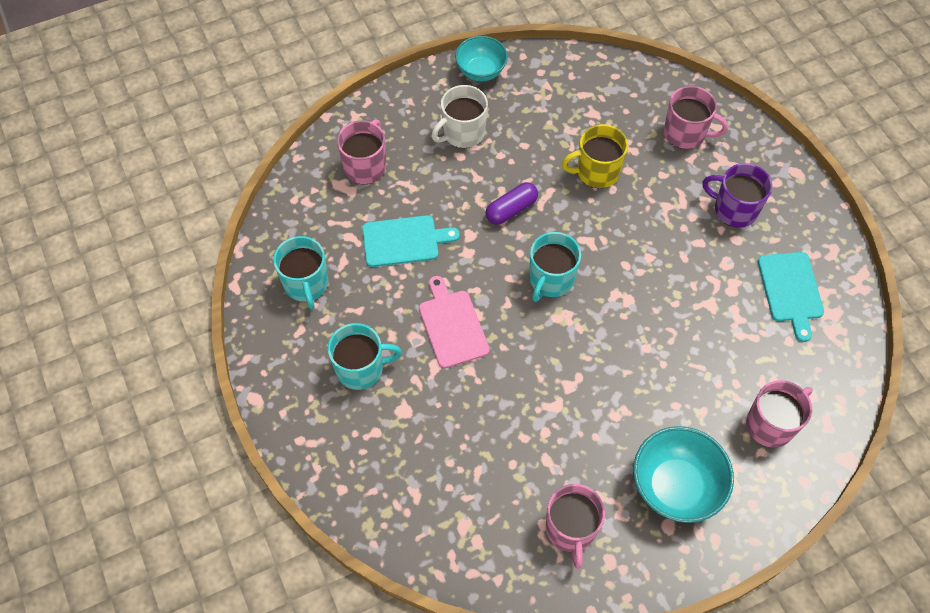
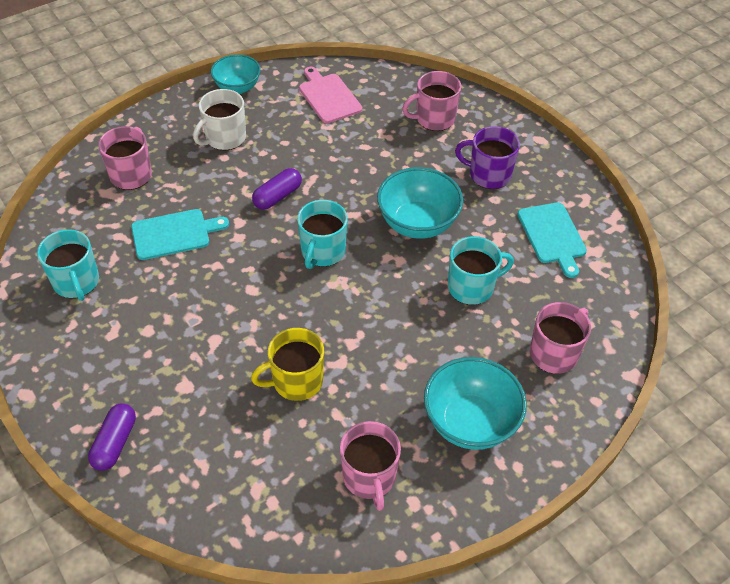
camera: 10 degrees left, 10 degrees down
turquoise mug [328,323,402,390] -> turquoise mug moved to [448,236,514,305]
pink cutting board [419,276,490,368] -> pink cutting board moved to [299,67,362,123]
yellow mug [562,124,628,188] -> yellow mug moved to [251,328,324,401]
pink mug [664,86,728,149] -> pink mug turned 150 degrees clockwise [402,71,461,131]
none -> purple capsule [88,403,136,471]
none -> turquoise bowl [377,167,463,239]

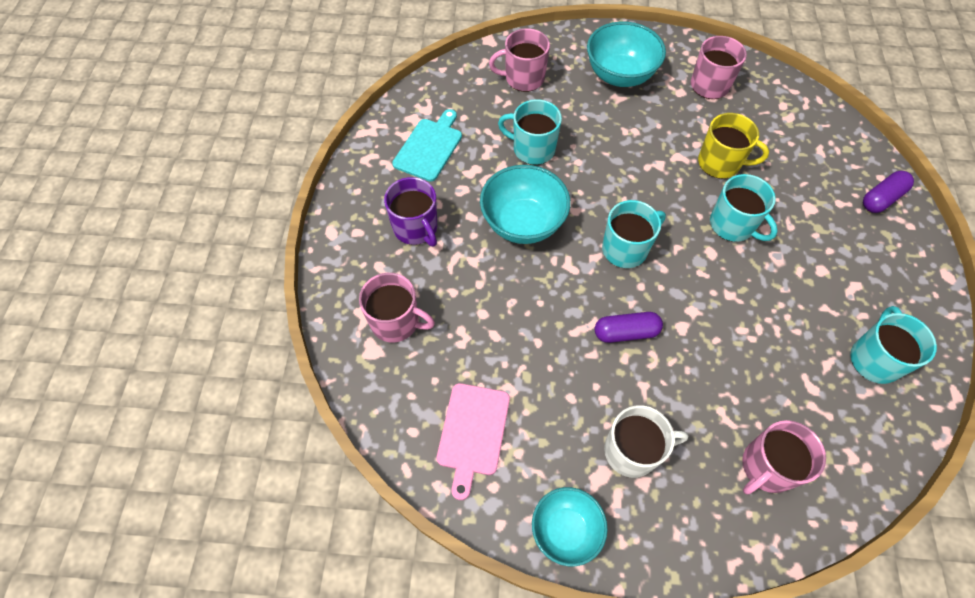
camera: 140 degrees left, 10 degrees up
turquoise cutting board [131,209,229,260] -> none
none -> turquoise mug [710,174,778,242]

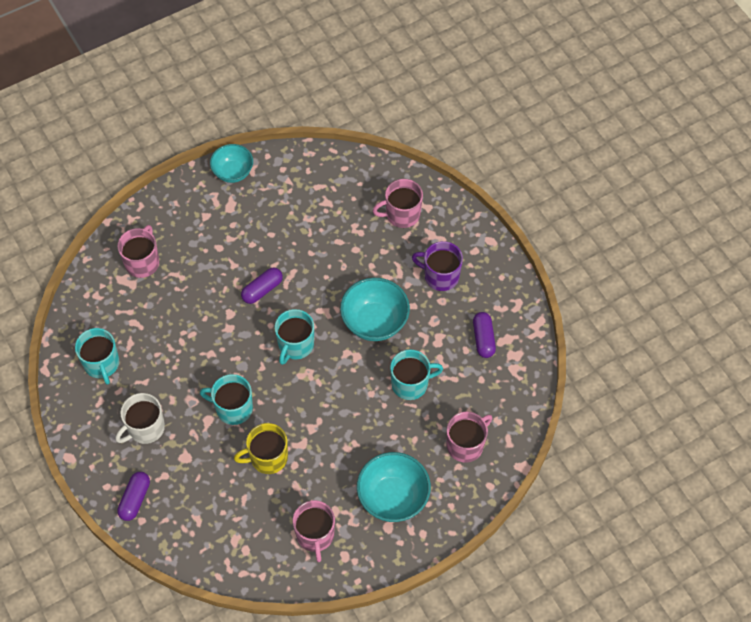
camera: 145 degrees right, 0 degrees up
turquoise cutting board [392,109,462,182] -> purple capsule [473,312,496,358]
pink cutting board [437,383,510,500] -> none
white mug [604,405,688,478] -> white mug moved to [115,393,165,444]

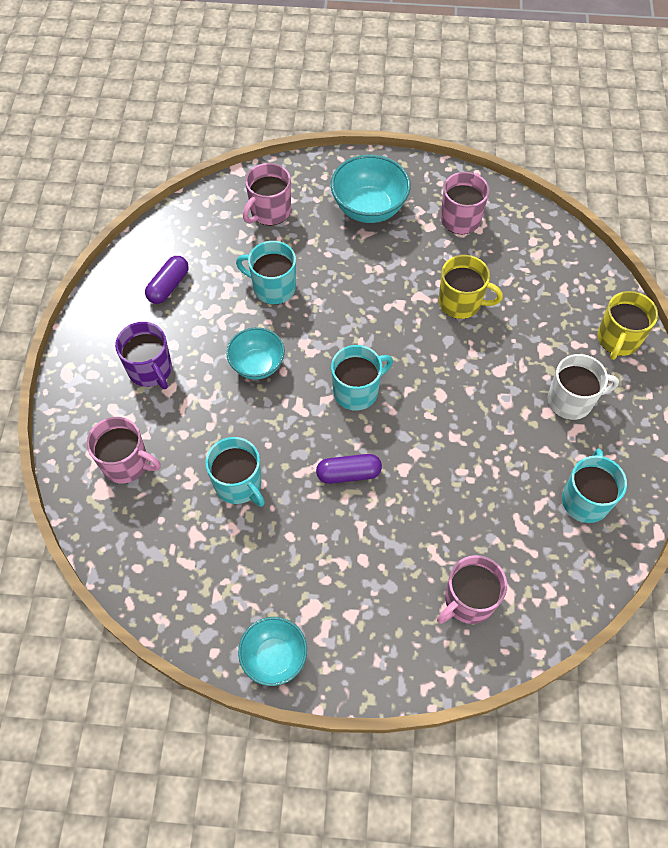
camera: 145 degrees left, 0 degrees up
purple capsule [117,472,150,521] -> yellow mug [597,291,658,360]
turquoise mug [200,374,253,425] -> turquoise mug moved to [205,437,265,507]
turquoise bowl [340,278,410,341] -> turquoise bowl [226,327,285,380], size x0.66
pink mug [447,412,492,463] -> pink mug turned 45 degrees counterclockwise [243,163,291,225]

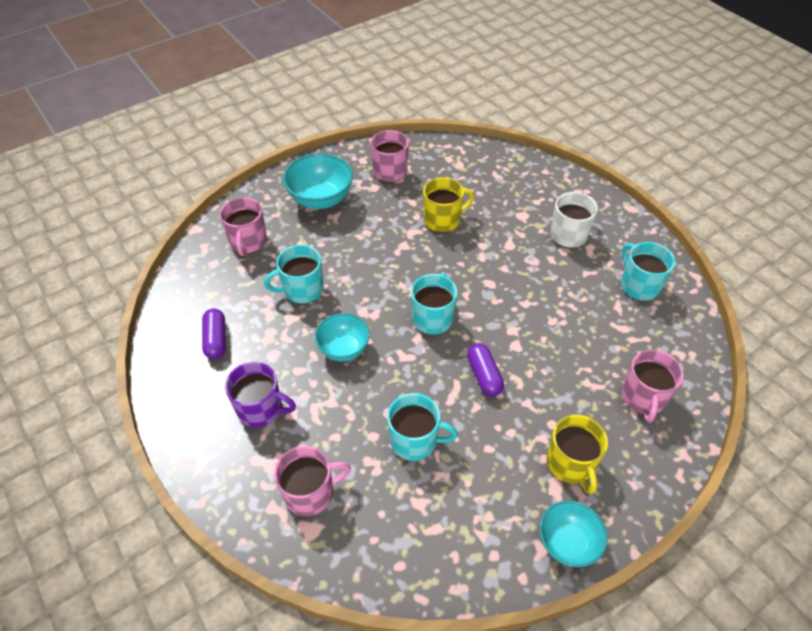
camera: 40 degrees left, 10 degrees down
purple capsule [316,454,382,484] -> purple capsule turned 60 degrees counterclockwise [467,343,504,397]
yellow mug [597,291,658,360] -> yellow mug moved to [547,415,608,494]

